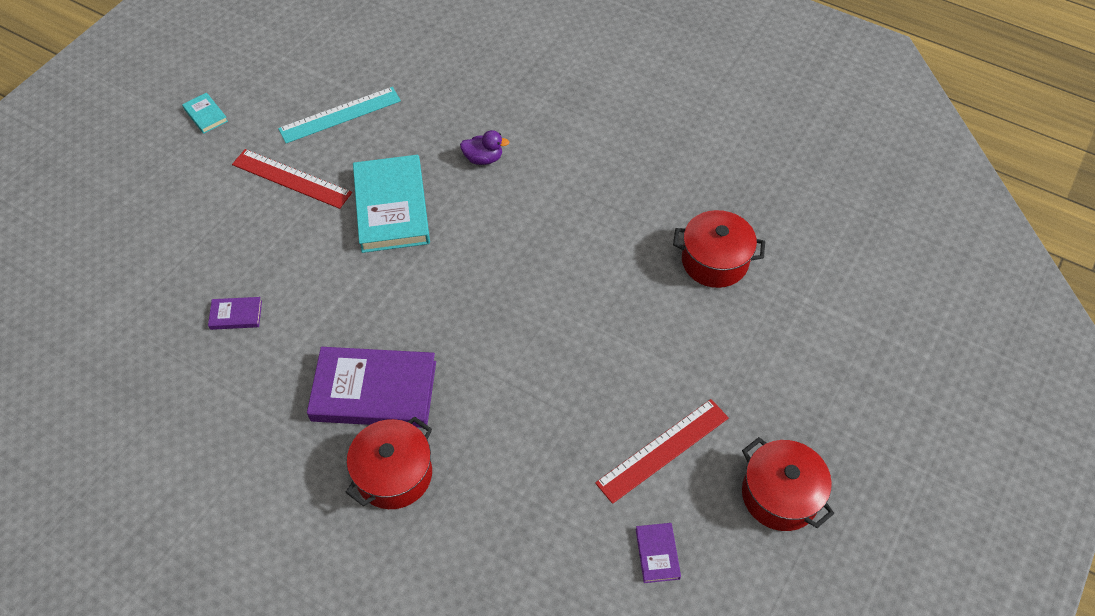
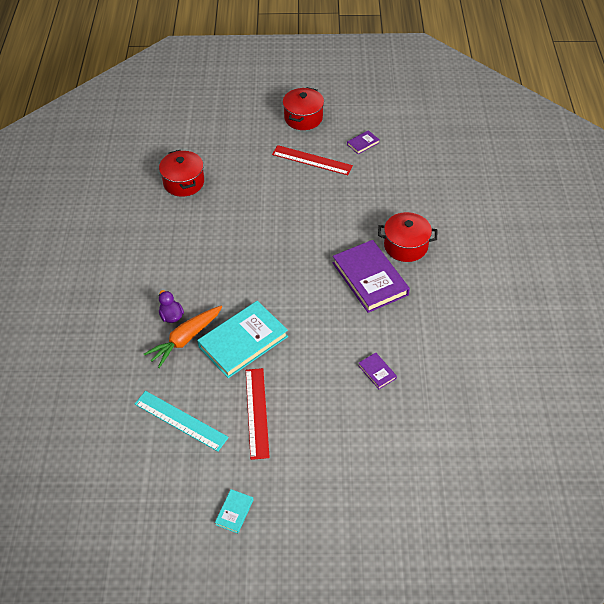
camera: 120 degrees left, 5 degrees down
none -> orange carrot [144,306,222,368]

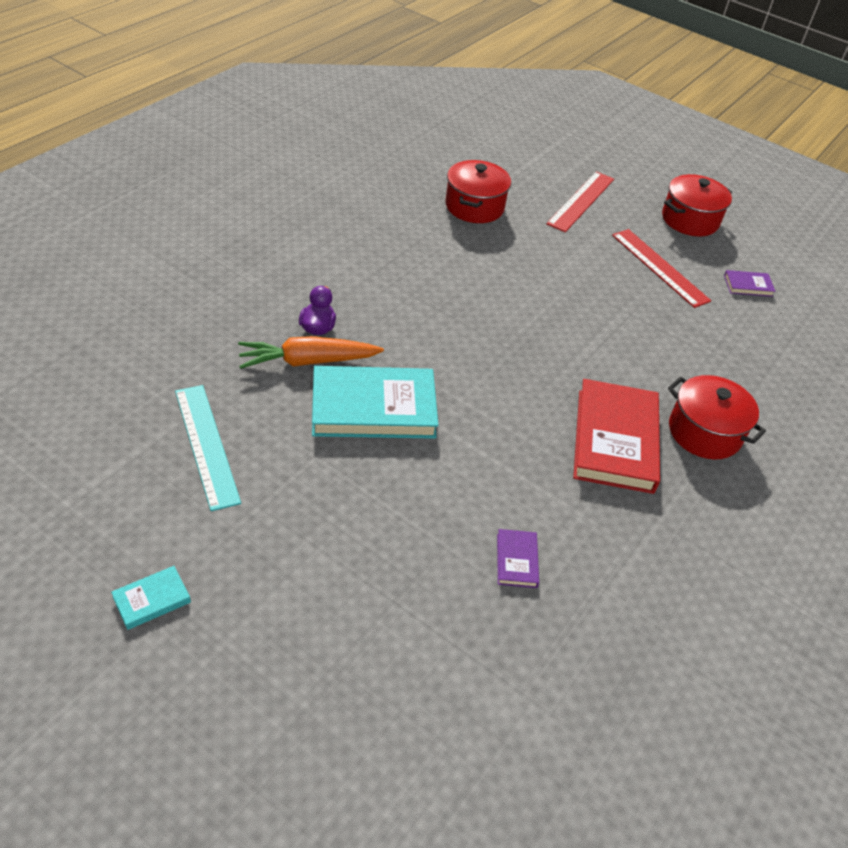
camera: 30 degrees right, 5 degrees down
red ruler [246,368,270,460] -> red ruler moved to [546,172,614,232]
purple book [333,240,410,313] -> red book [573,379,660,494]

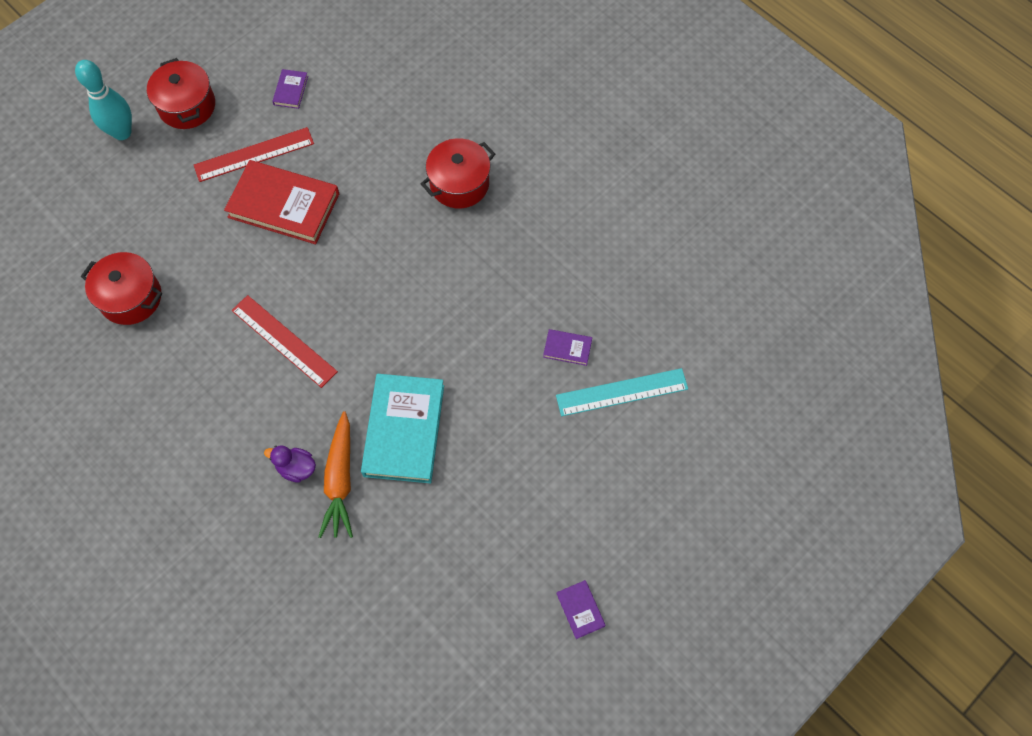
camera: 75 degrees left, 20 degrees up
turquoise book [111,566,191,630] -> purple book [557,580,606,639]
turquoise ruler [175,385,241,511] -> turquoise ruler moved to [556,368,688,416]
red ruler [546,172,614,232] -> red ruler moved to [232,295,338,388]
red book [573,379,660,494] -> red book moved to [224,160,339,244]
none -> turquoise bowling pin [75,60,132,140]

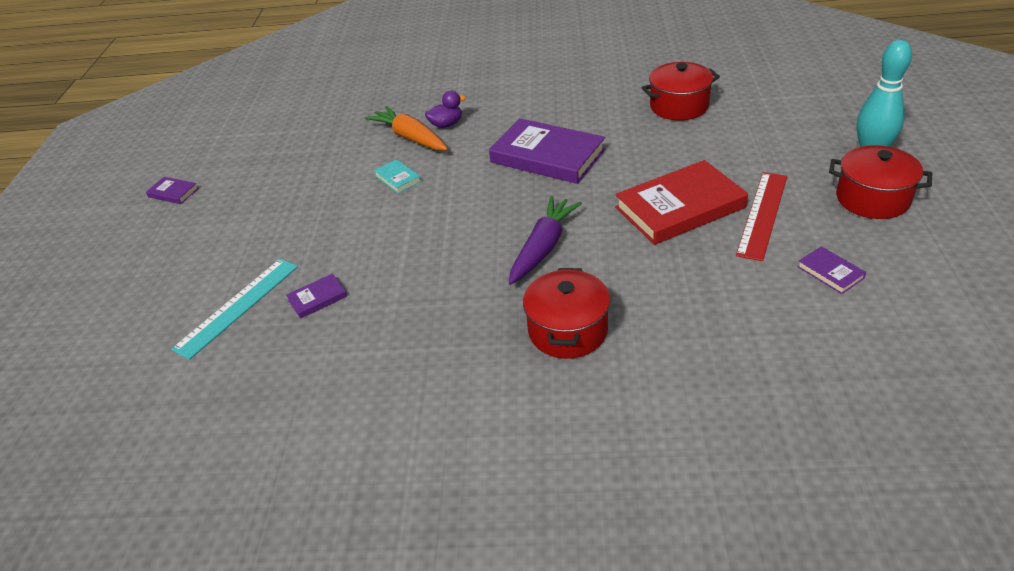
camera: 140 degrees right, 25 degrees down
red ruler [232,295,338,388] -> purple book [489,118,605,184]
turquoise book [361,374,444,483] -> turquoise book [374,159,421,193], size x0.44
none -> purple carrot [509,196,582,285]

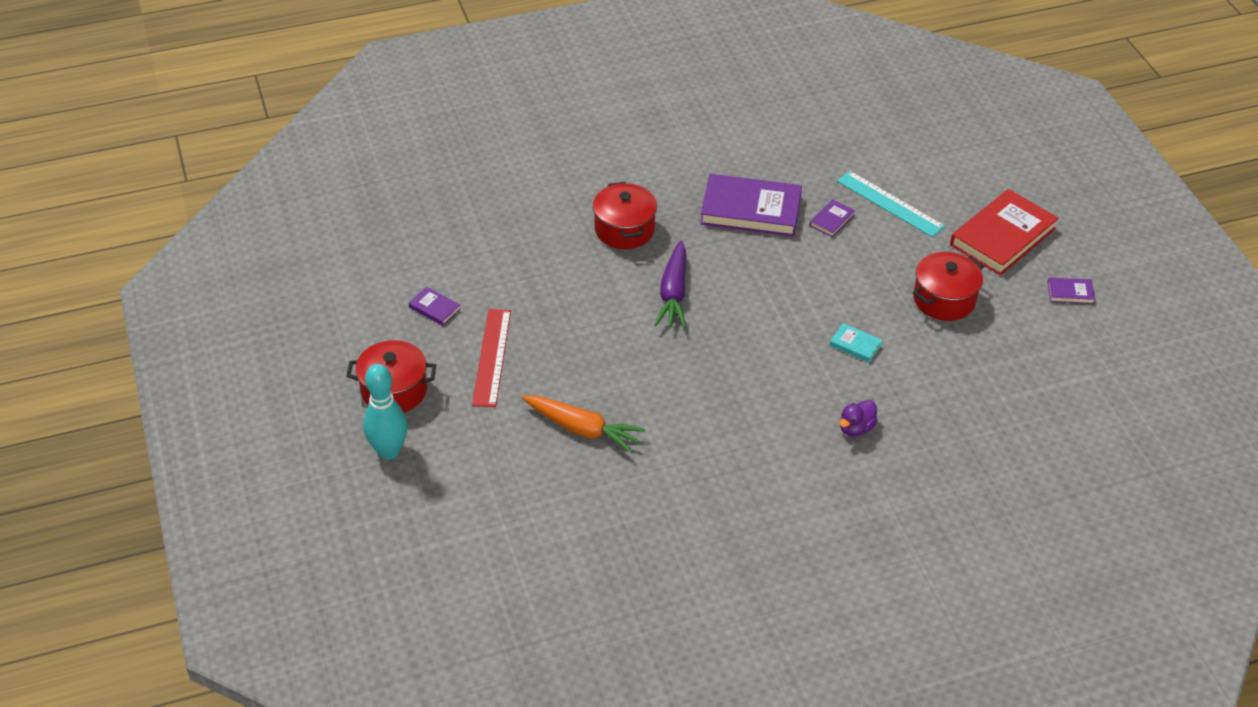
camera: 155 degrees right, 5 degrees up
turquoise ruler [171,259,298,360] -> turquoise ruler turned 60 degrees counterclockwise [837,171,945,237]
orange carrot [365,106,448,151] -> orange carrot moved to [522,396,646,454]
purple book [489,118,605,184] -> purple book moved to [700,174,802,237]
red book [615,160,748,245] -> red book moved to [950,189,1059,276]
red pot [642,62,720,120] -> red pot moved to [913,252,984,321]

